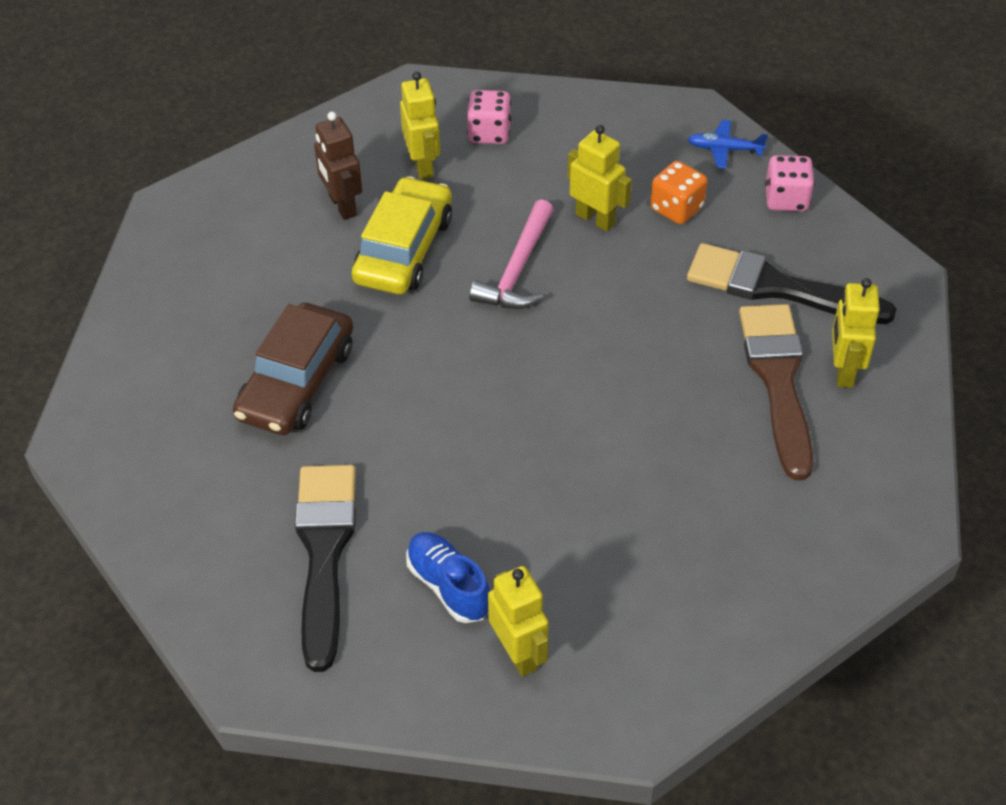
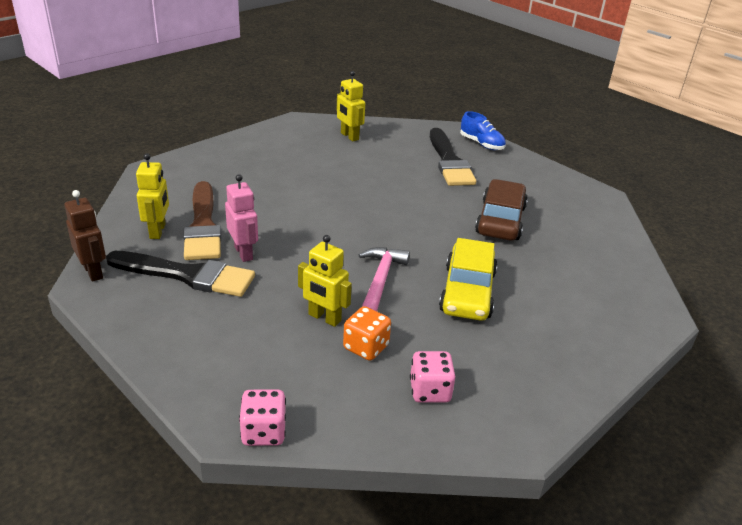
camera: 170 degrees right, 15 degrees down
brown robot [314,111,362,220] -> brown robot moved to [64,190,106,282]
yellow robot [400,72,440,180] -> none
blue shoe [406,532,490,623] -> blue shoe moved to [460,111,506,150]
orange dice [650,161,707,224] -> orange dice moved to [343,306,391,361]
blue plane [687,120,768,169] -> none
pink dice [765,155,815,211] -> pink dice moved to [239,389,286,446]
none -> pink robot [225,174,258,262]

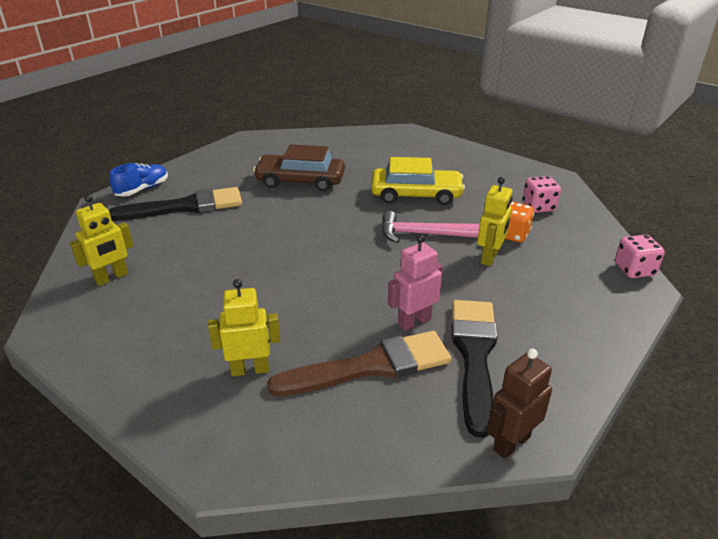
camera: 95 degrees left, 0 degrees up
yellow robot [136,153,169,239] -> yellow robot moved to [208,279,280,376]

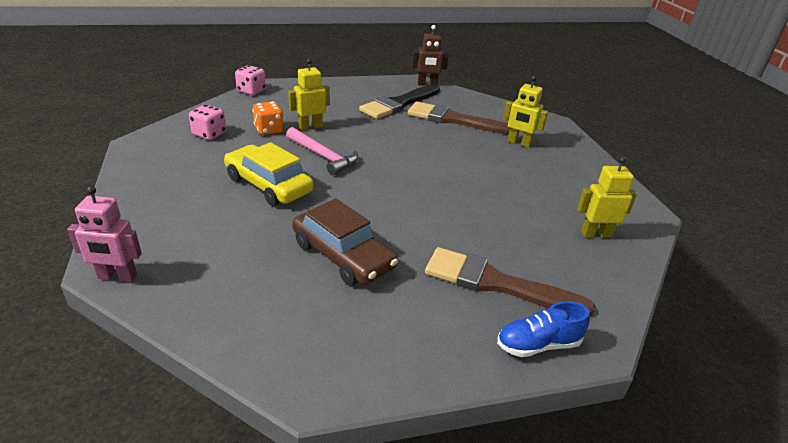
camera: 145 degrees left, 0 degrees up
black brush [109,187,242,221] -> brown brush [425,247,595,316]
pink robot [388,235,443,331] -> pink robot moved to [67,186,142,282]

